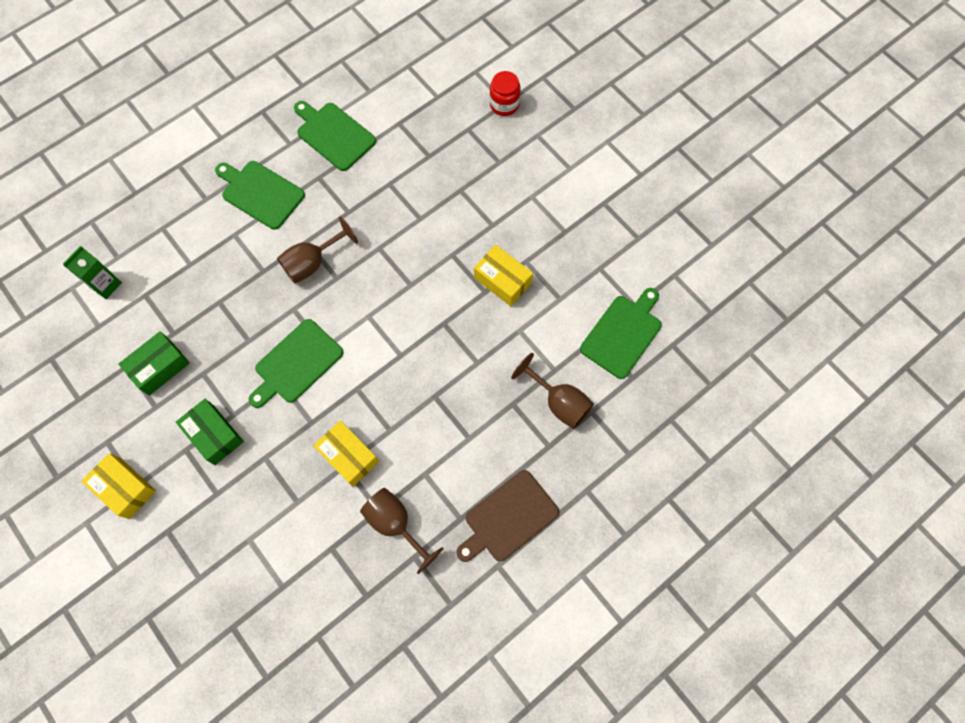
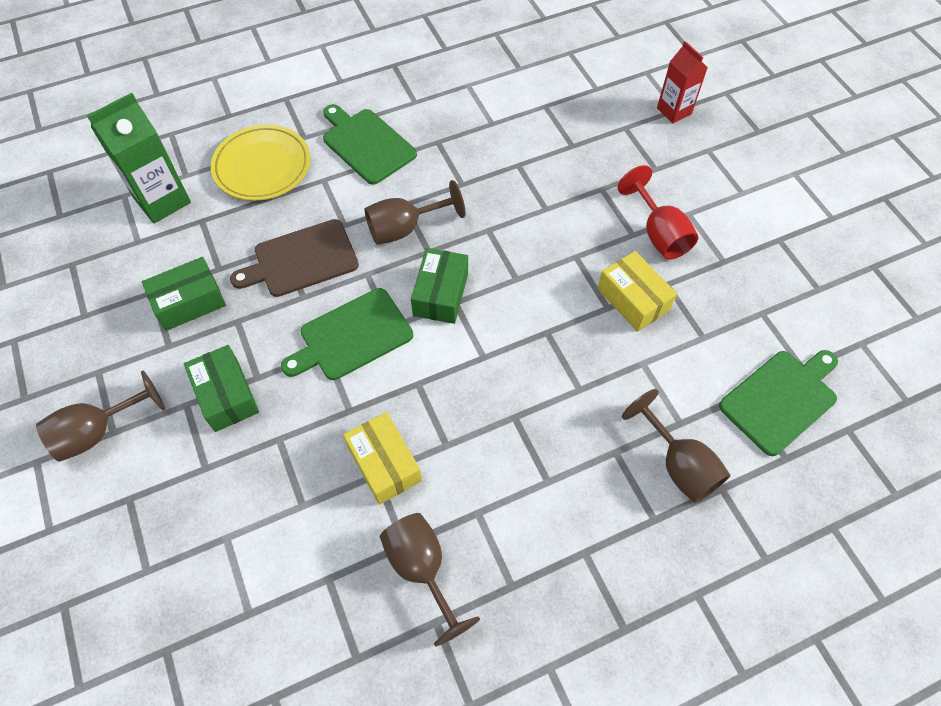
camera: 15 degrees right, 10 degrees down
green carton [63,246,122,299] -> green carton [87,93,191,223], size x1.56
yellow box [81,453,156,519] -> brown goblet [36,371,165,462]
green cutting board [294,101,376,171] -> none
brown cutting board [456,470,559,562] -> brown cutting board moved to [230,219,359,297]
red jar [490,71,521,116] -> red carton [657,41,708,123]
none -> yellow plate [211,124,311,201]
none -> green box [411,248,468,324]
none -> red goblet [618,165,698,260]

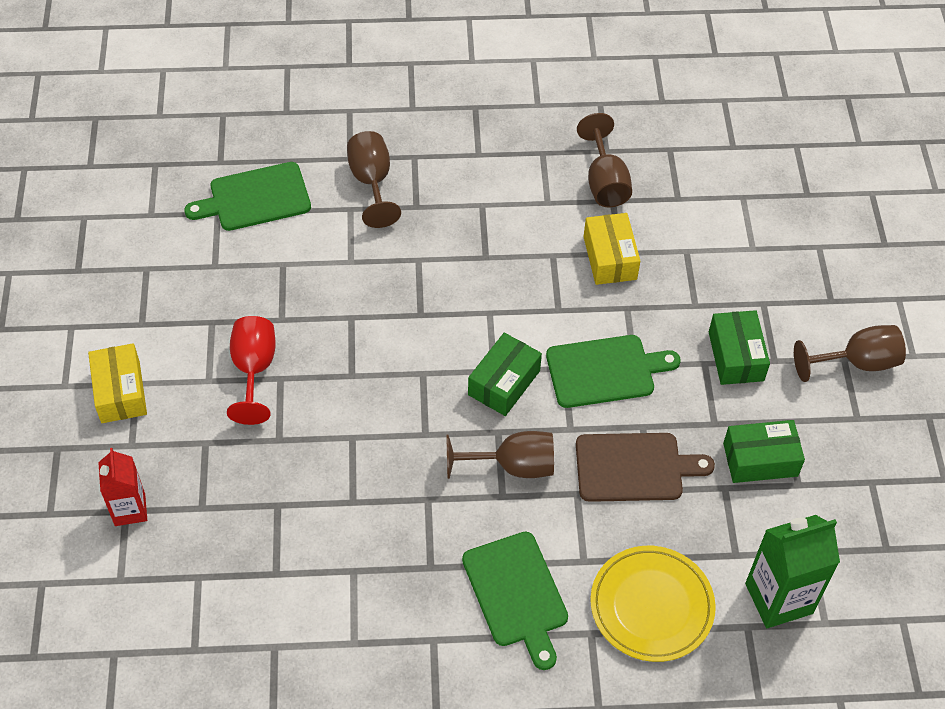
camera: 160 degrees left, 5 degrees down
yellow box [597,251,677,332] -> yellow box moved to [88,343,147,423]

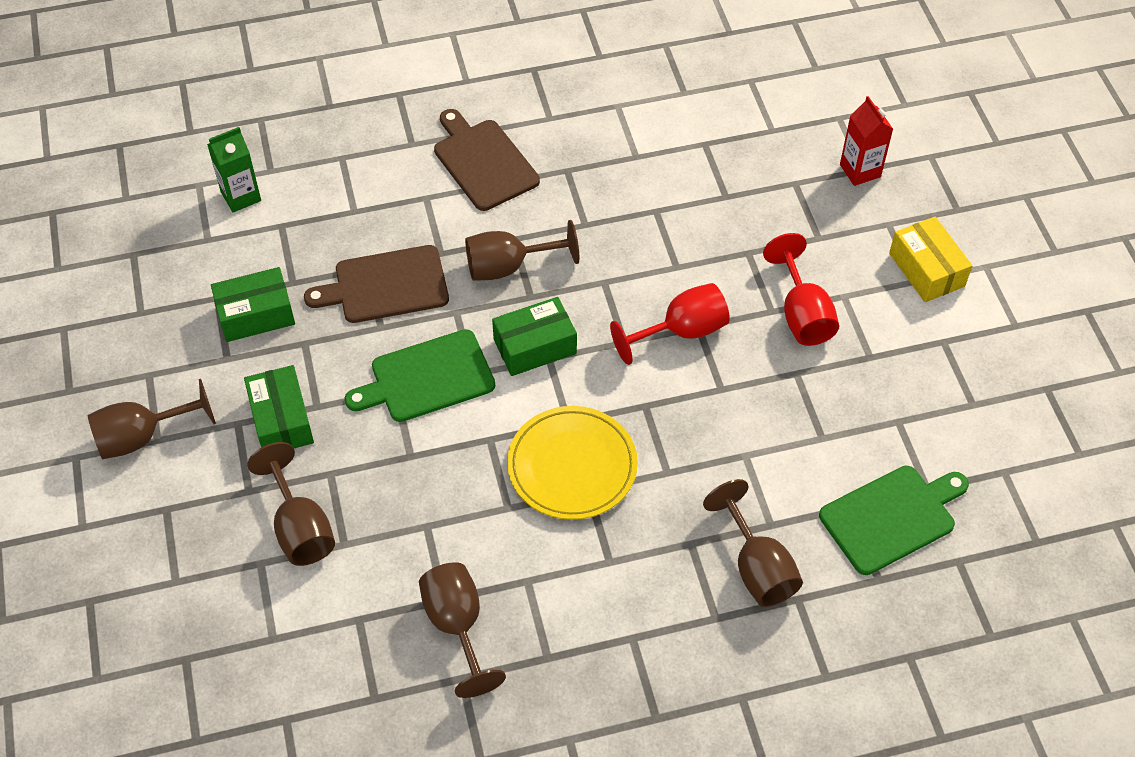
camera: 170 degrees right, 0 degrees up
green cutting board [462,532,568,670] -> brown cutting board [434,109,540,211]
green box [468,333,542,416] -> green box turned 45 degrees clockwise [492,297,577,376]
yellow box [583,213,640,285] -> none
yellow plate [590,546,716,662] -> yellow plate moved to [507,406,638,520]
green carton [745,515,840,628] -> green carton [207,127,261,213], size x0.64
none -> brown goblet [247,442,335,566]
none -> red goblet [610,283,730,365]

